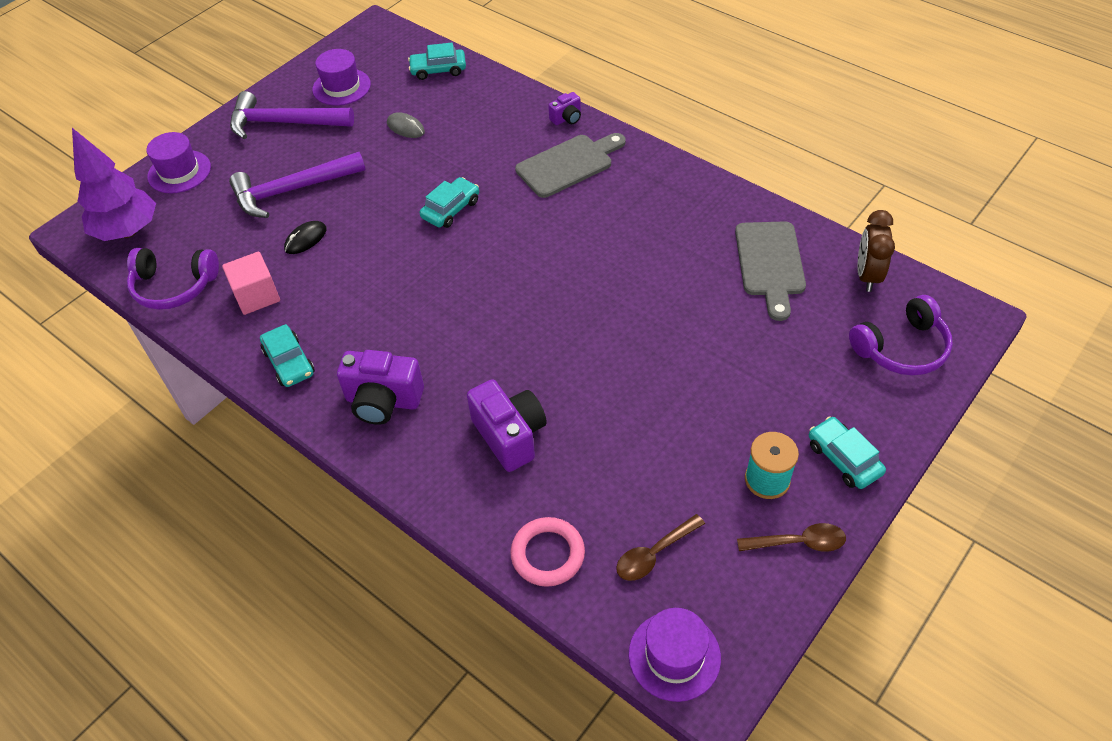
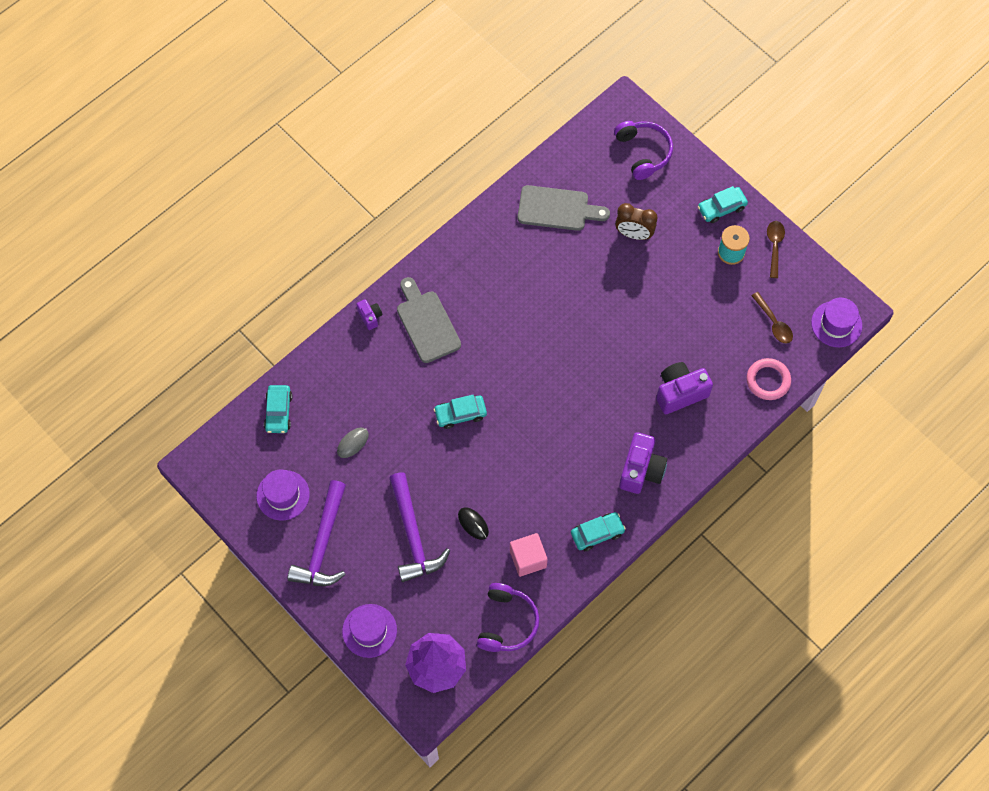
camera: 85 degrees left, 15 degrees up
turquoise car [420,177,479,228] -> turquoise car turned 60 degrees counterclockwise [434,395,487,429]
brown clock [857,210,895,292] -> brown clock moved to [615,203,658,240]

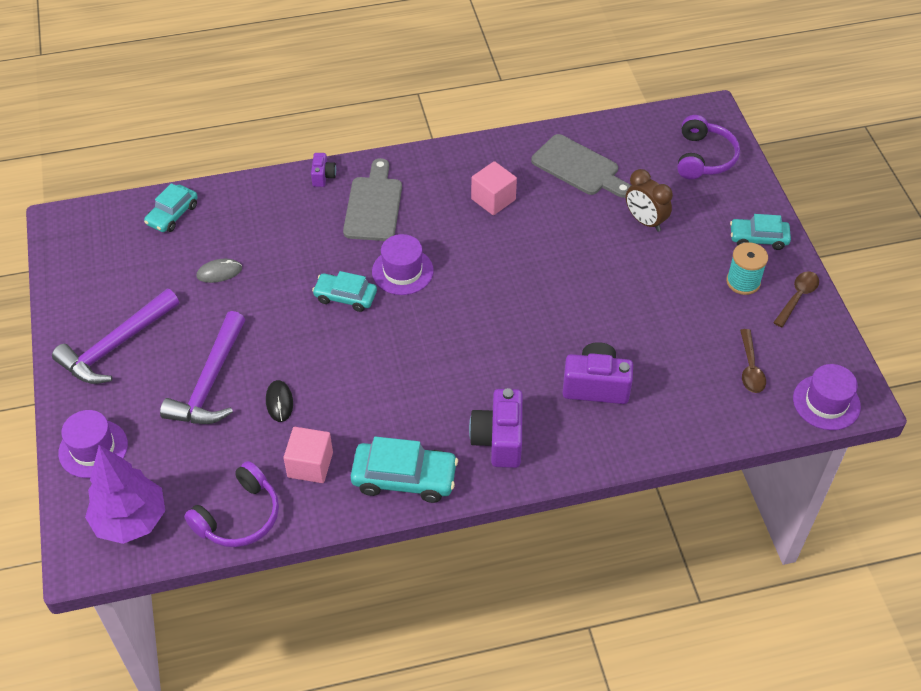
camera: 30 degrees right, 15 degrees down
purple hat [256,470,310,520] -> purple hat moved to [372,234,434,295]
turquoise car [571,512,626,551] -> turquoise car [351,436,458,503], size x1.52
purple camera [619,432,667,494] -> purple camera turned 135 degrees clockwise [469,388,523,468]
pink ring [747,358,791,400] -> none
none -> pink cube [471,161,517,215]

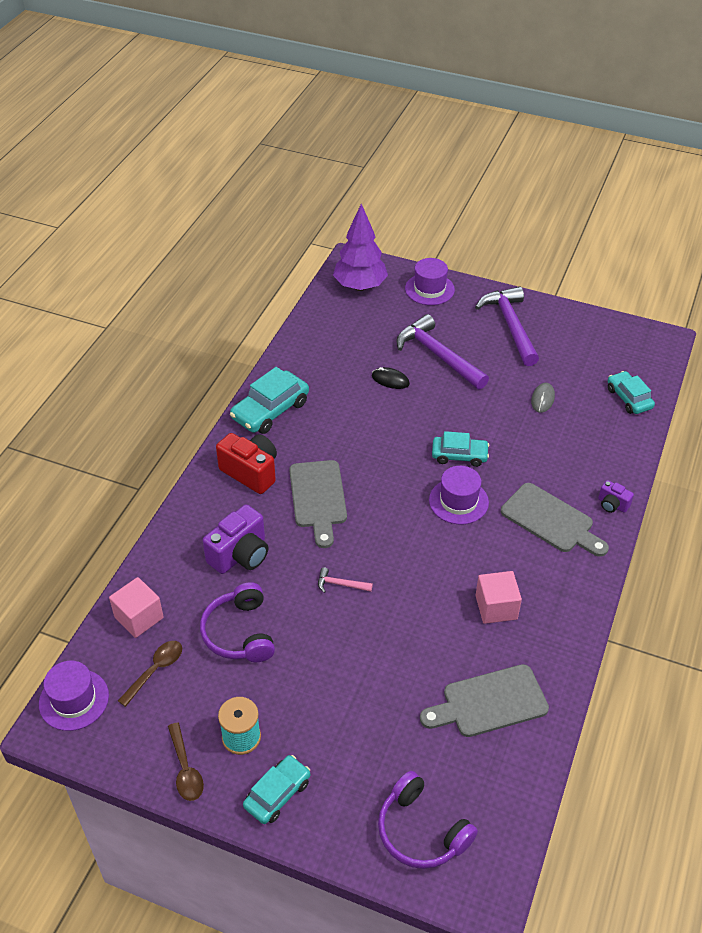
camera: 125 degrees right, 5 degrees down
purple headphones [184,461,279,547] -> purple headphones moved to [200,582,275,662]
pink cube [283,427,333,483] -> pink cube moved to [109,577,164,638]
turquoise car [312,271,377,312] -> turquoise car turned 45 degrees clockwise [432,431,489,467]
purple camera [469,388,523,468] -> red camera [216,433,277,494]
brown clock [626,169,673,232] -> none
brown spoon [740,329,766,393] -> brown spoon turned 90 degrees clockwise [118,641,182,707]
none -> grey cutting board [289,460,347,548]
none -> pink hammer [318,567,373,593]

